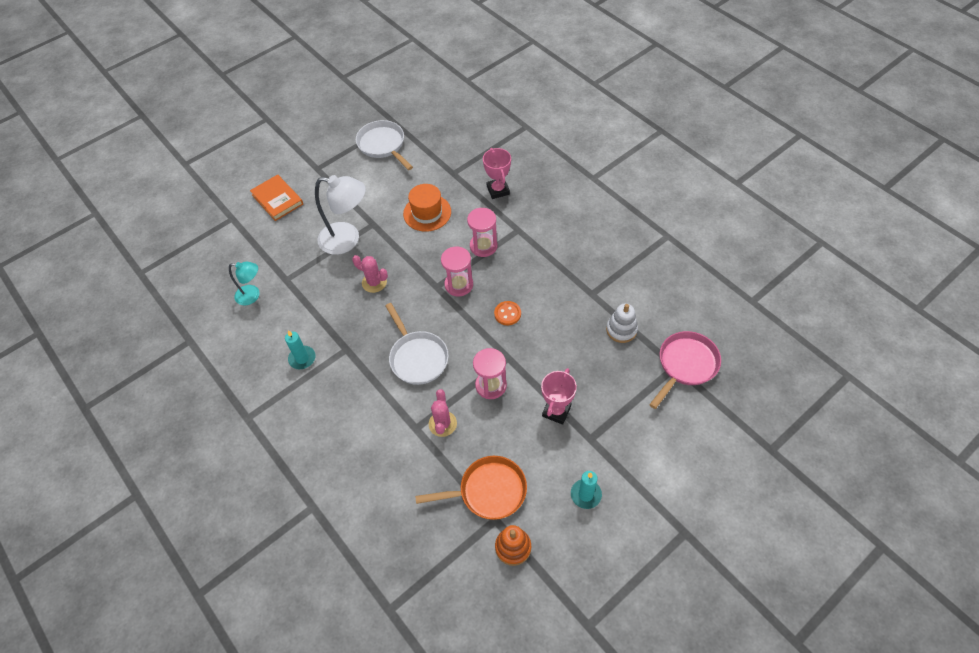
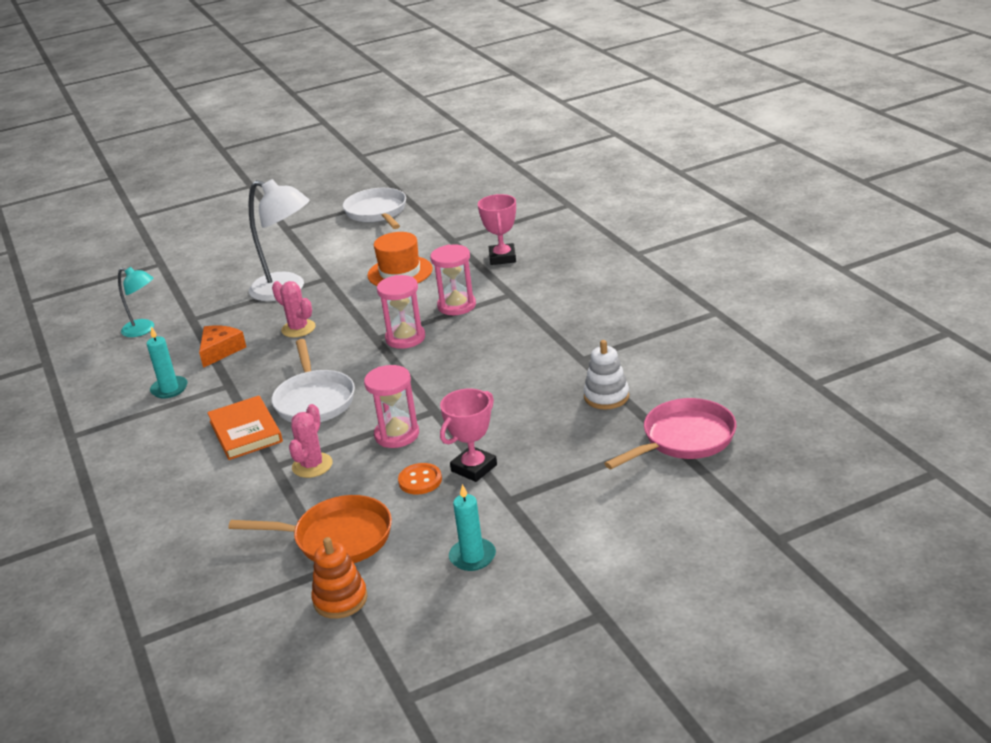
camera: 15 degrees right, 25 degrees down
orange book [250,174,303,221] -> orange book moved to [207,396,283,460]
orange button [494,301,521,325] -> orange button moved to [398,463,442,495]
none -> orange cheese [199,326,246,368]

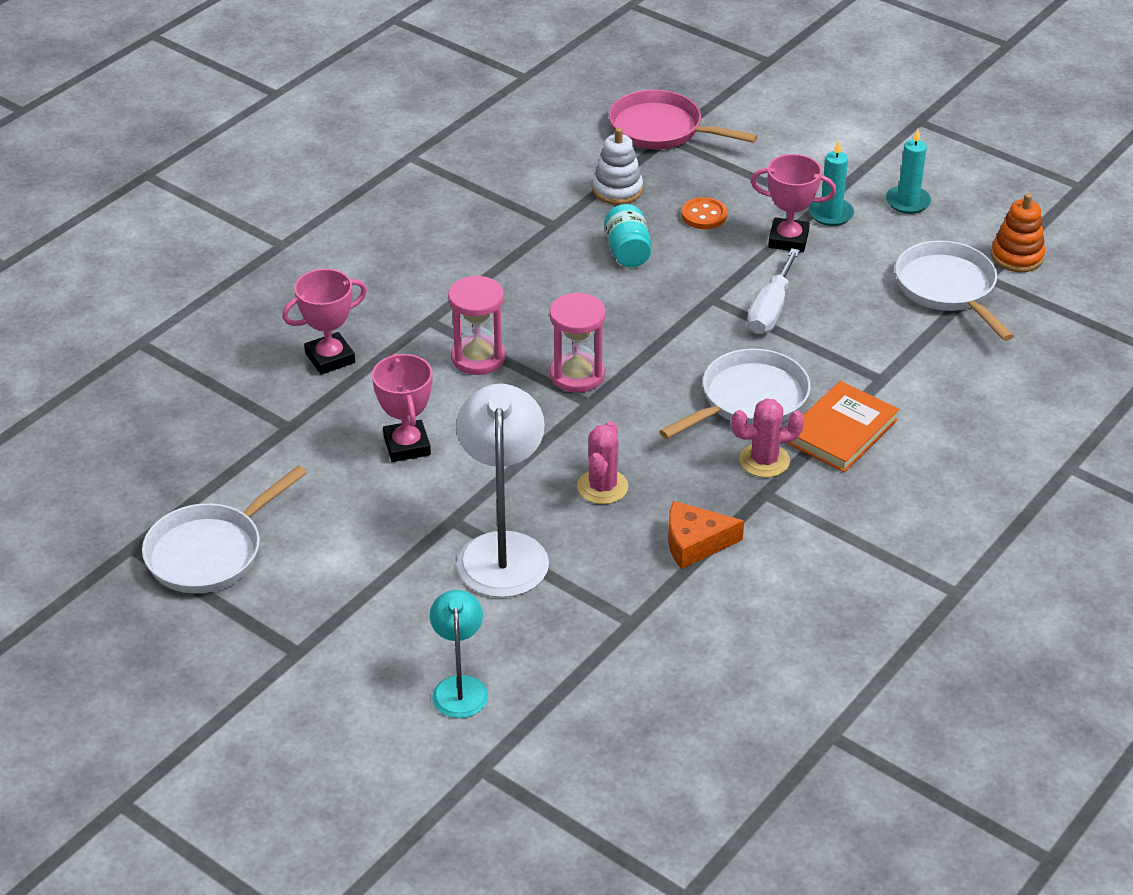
camera: 120 degrees left, 10 degrees up
turquoise lamp [118,267,154,337] -> turquoise lamp moved to [430,590,488,718]
turquoise candle [147,327,188,398] -> turquoise candle moved to [809,140,854,226]
orange pan [229,495,392,563] -> white pan [895,241,1014,341]
pink cactus [289,404,333,478] -> pink cactus moved to [731,398,805,478]
pink hourglass [364,365,419,448] -> white screwdriver [747,248,800,334]
orange hat [367,232,433,286] -> pink trophy [372,353,433,462]
orange button [398,463,442,495] -> orange button moved to [681,197,727,229]
none -> turquoise jar [604,204,651,267]

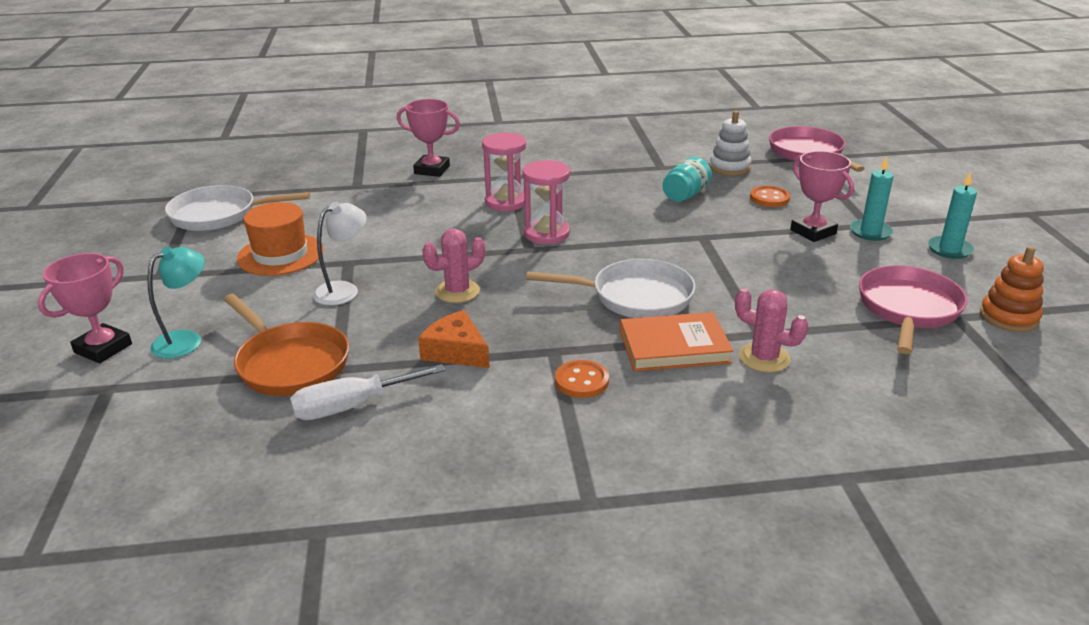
camera: 45 degrees right, 10 degrees down
pink trophy [372,353,433,462] -> pink trophy moved to [38,253,132,363]
white lamp [456,384,549,598] -> white lamp [313,202,367,305], size x0.57
pink cactus [731,398,805,478] -> pink cactus moved to [735,288,809,373]
white screwdriver [747,248,800,334] -> white screwdriver moved to [290,364,445,420]
white pan [895,241,1014,341] -> pink pan [859,265,968,354]
none -> orange pan [224,294,349,396]
none -> orange hat [237,202,324,276]
none -> orange button [555,360,609,398]

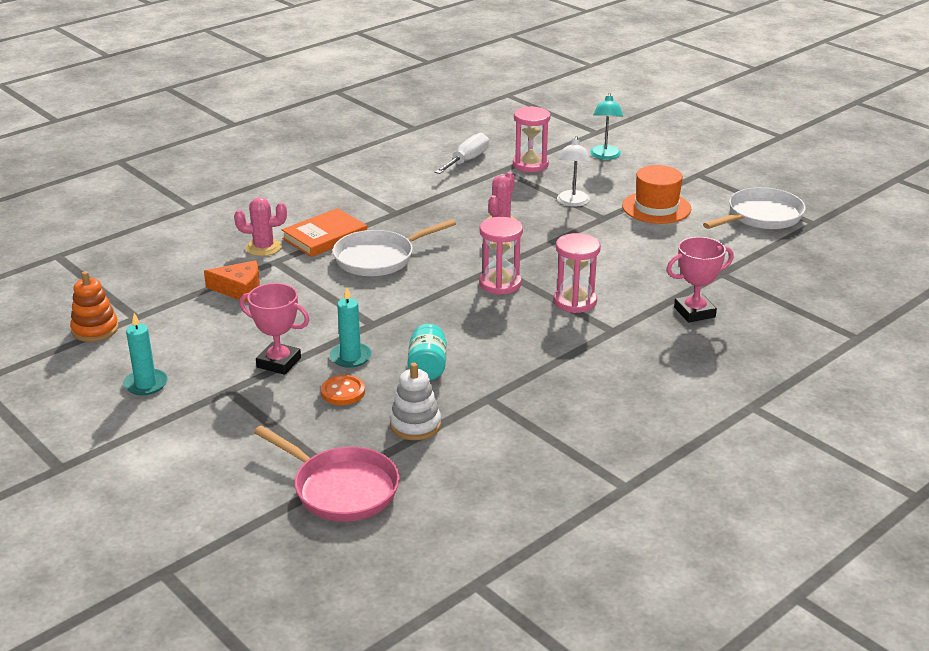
camera: 145 degrees right, 0 degrees up
pink trophy [38,253,132,363] -> none
orange pan [224,294,349,396] -> pink hourglass [513,106,551,172]
orange cheese [418,310,490,368] -> orange cheese moved to [204,260,260,303]
orange button [555,360,609,398] -> none
turquoise candle [850,156,893,241] -> turquoise candle moved to [330,287,372,368]
pink pan [859,265,968,354] -> none

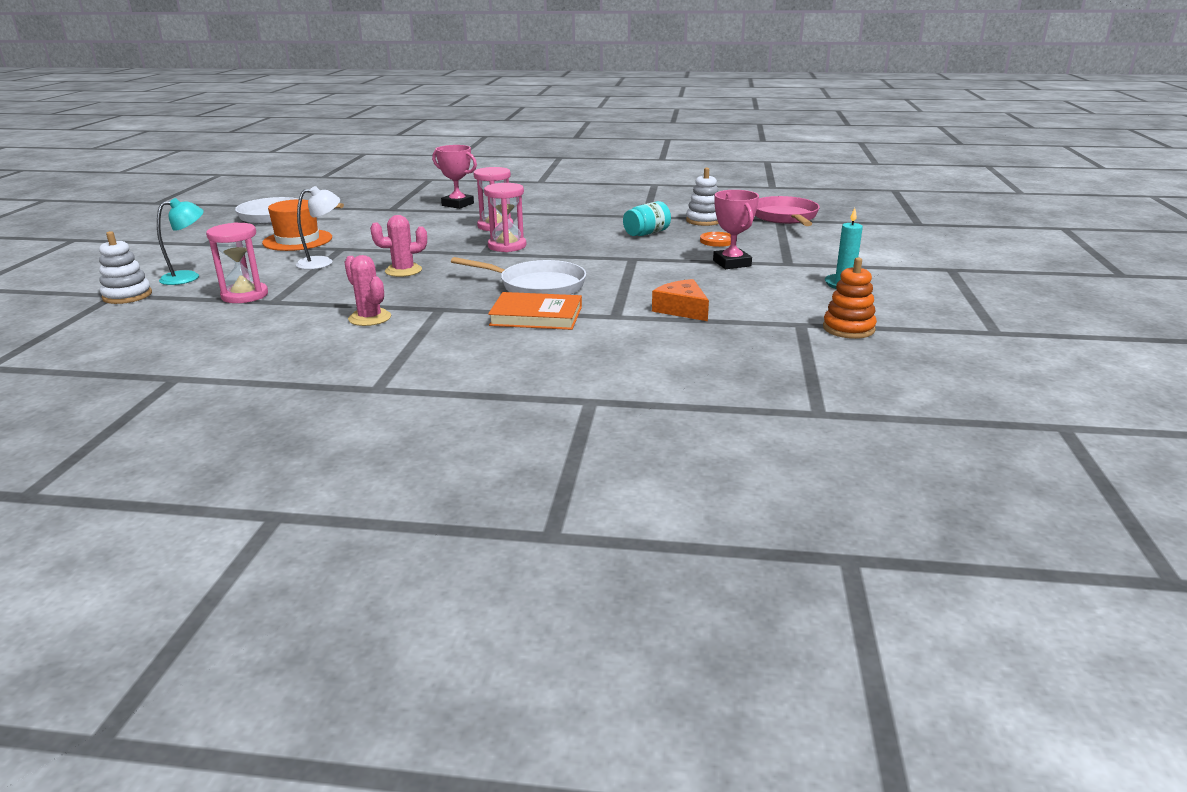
camera: 130 degrees left, 5 degrees down
pink cactus [234,197,287,256] -> pink cactus moved to [344,255,391,326]
turquoise candle [330,287,372,368] -> none
white screwdriver [435,133,489,174] -> none
none -> white stacking toy [99,231,152,304]

